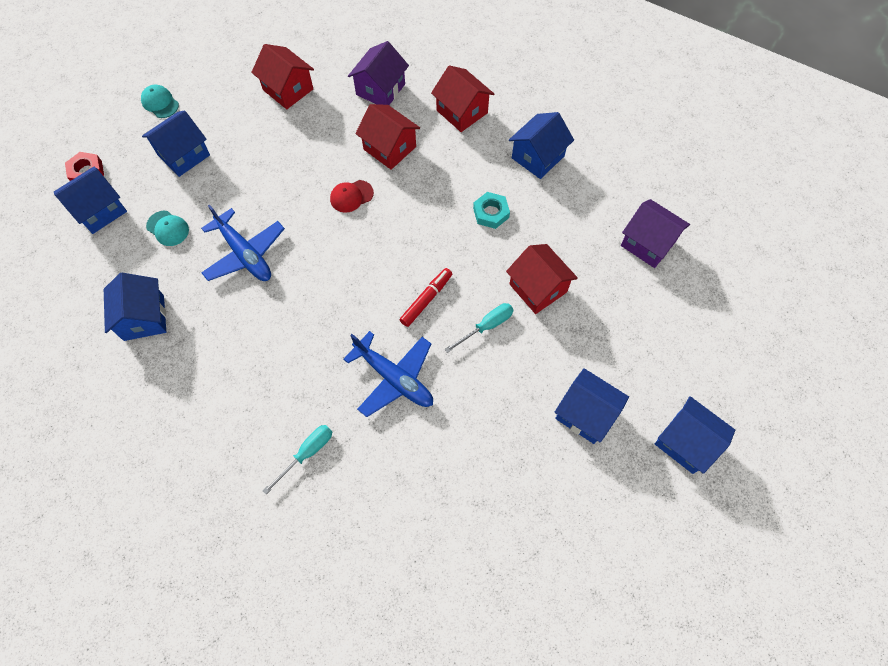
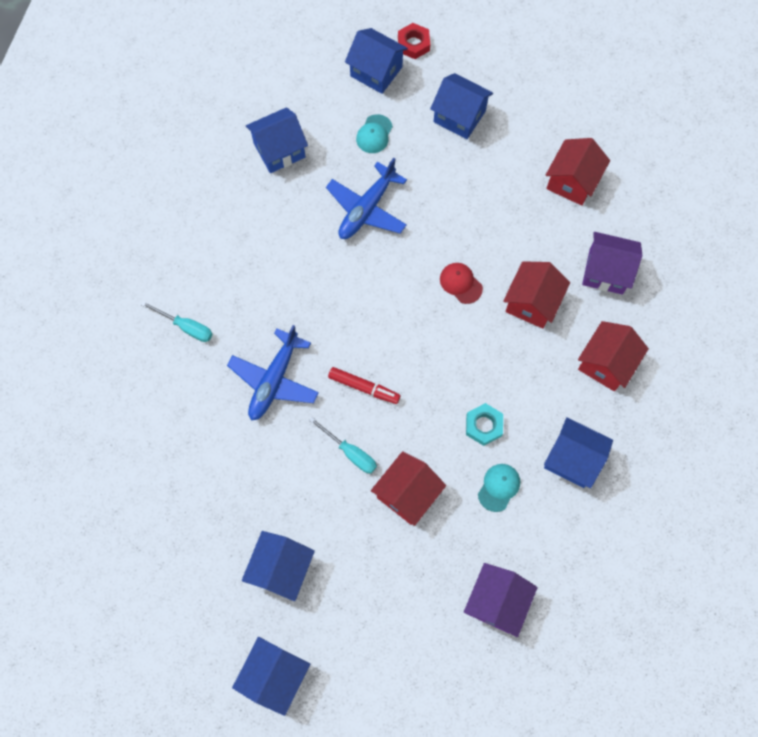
camera: 75 degrees right, 5 degrees up
turquoise cap [141,85,179,118] -> turquoise cap moved to [478,464,520,512]

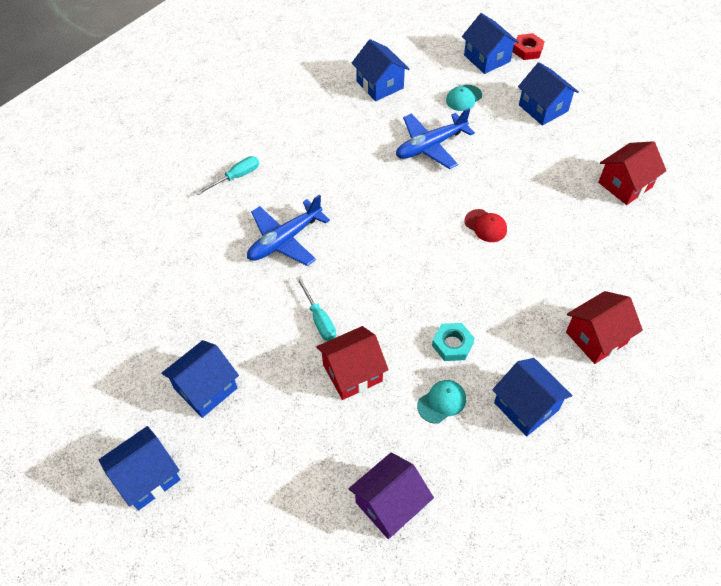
camera: 25 degrees right, 15 degrees down
turquoise screwdriver [141,301,213,342] -> turquoise screwdriver turned 90 degrees counterclockwise [195,156,259,195]
blue house [246,107,308,173] -> blue house turned 60 degrees clockwise [352,39,409,101]
red marker [328,367,401,404] -> none
red cap [440,263,483,304] -> red cap turned 150 degrees clockwise [465,209,507,242]
red house [503,261,570,329] -> none
purple house [582,232,642,295] -> none

